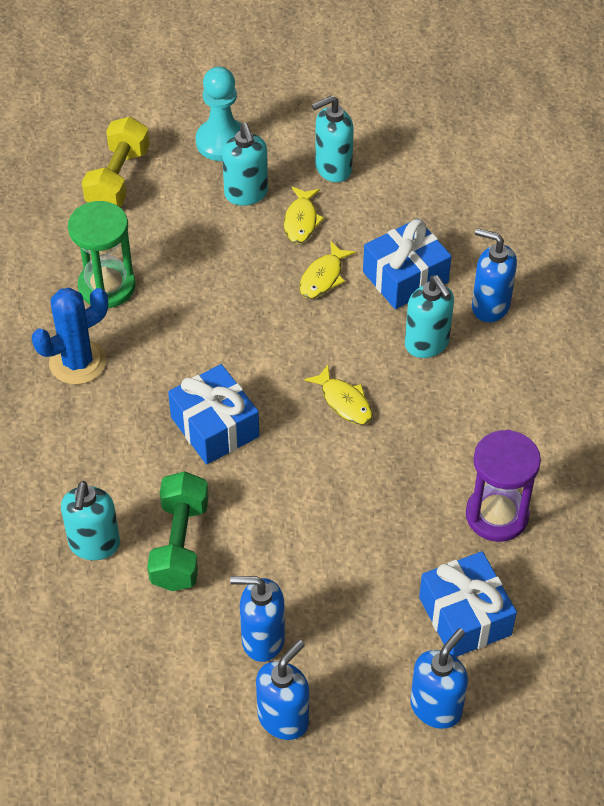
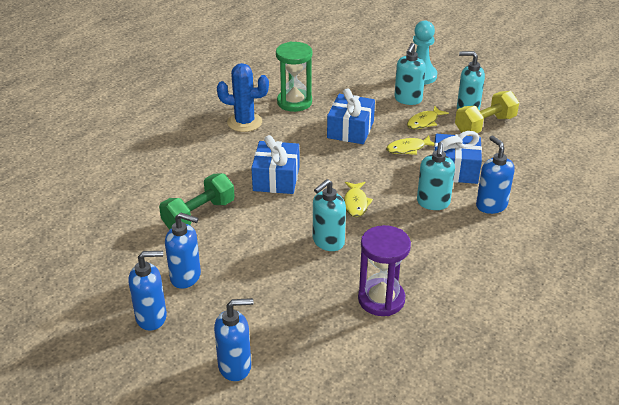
camera: 40 degrees right, 15 degrees down
turquoise soap dispenser [61,481,120,560] -> turquoise soap dispenser moved to [313,179,346,251]
yellow dumbbell [82,117,150,207] -> yellow dumbbell moved to [455,91,519,133]
blue soap dispenser [230,576,285,662] -> blue soap dispenser turned 150 degrees clockwise [165,213,201,289]
blue gift [419,551,517,657] -> blue gift moved to [327,88,375,144]

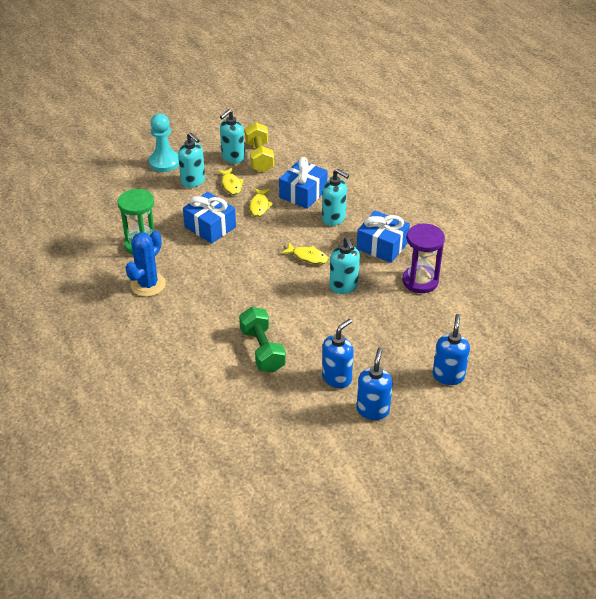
camera: 65 degrees left, 5 degrees up
blue gift [251,135,300,194] -> blue gift moved to [357,211,410,263]
blue soap dispenser [476,136,515,214] -> none

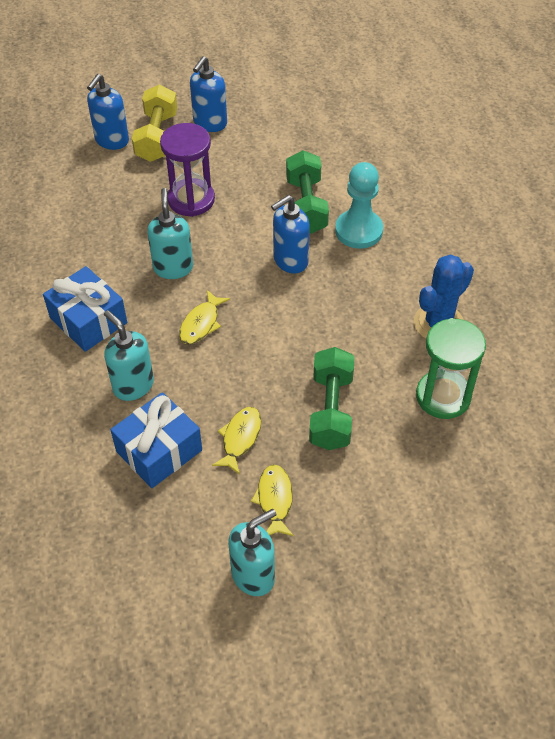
camera: 165 degrees left, 10 degrees up
turquoise pawn [149,114,179,172] -> turquoise pawn moved to [335,162,383,249]
turquoise soap dispenser [178,132,205,188] -> none
blue gift [183,192,236,244] -> green dumbbell [309,347,355,450]
yellow dumbbell [245,122,274,172] -> yellow dumbbell moved to [132,85,177,162]
yellow fish [281,242,329,264] -> yellow fish turned 105 degrees counterclockwise [179,290,230,344]
blue soap dispenser [322,319,354,388] -> blue soap dispenser moved to [271,195,310,274]
purple hourglass [402,224,445,293] -> purple hourglass moved to [160,123,215,217]

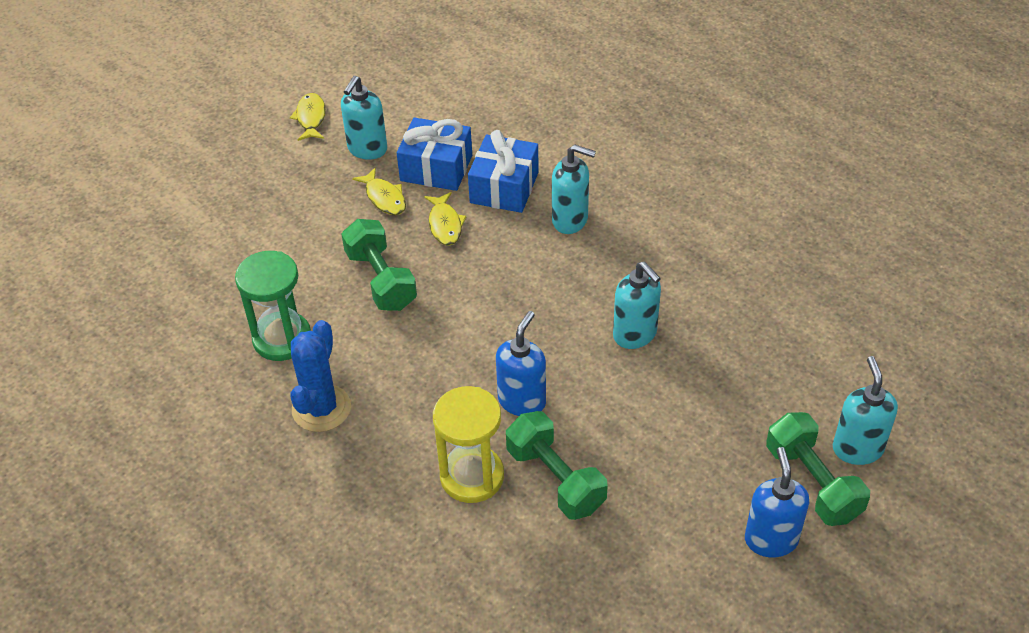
camera: 150 degrees right, 5 degrees down
blue gift [43,266,127,352] -> blue gift moved to [397,118,472,191]
blue soap dispenser [87,74,129,150] -> turquoise soap dispenser [833,356,898,465]
yellow dumbbell [132,85,177,162] -> green dumbbell [766,412,870,526]
purple hourglass [160,123,215,217] -> none
yellow fish [179,290,230,344] -> yellow fish moved to [290,93,326,141]
turquoise pawn [335,162,383,249] -> yellow hourglass [433,386,504,503]

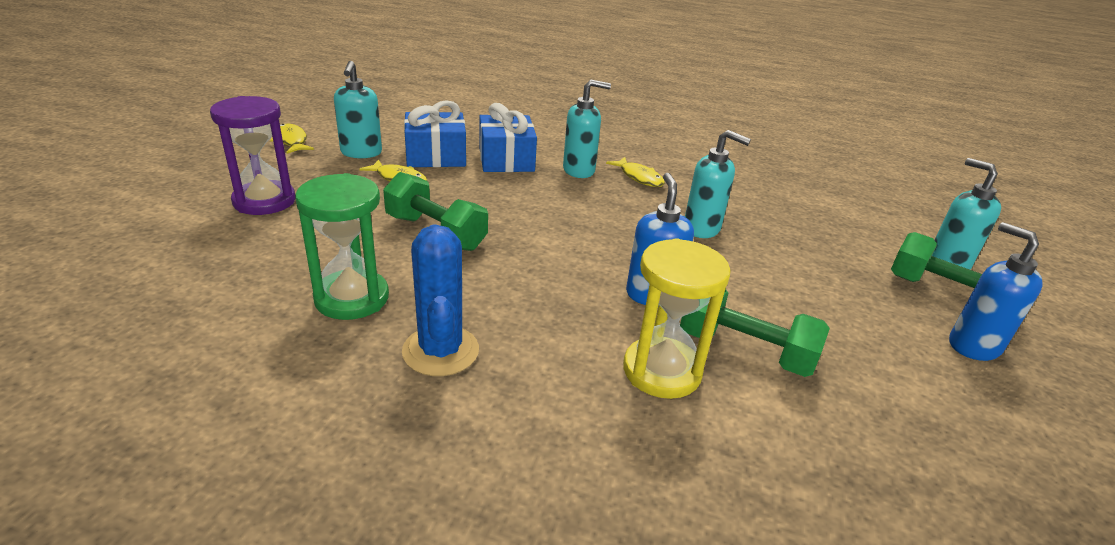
camera: 30 degrees left, 15 degrees down
yellow fish [424,192,467,246] -> yellow fish moved to [606,157,665,187]
none -> purple hourglass [210,96,296,215]

